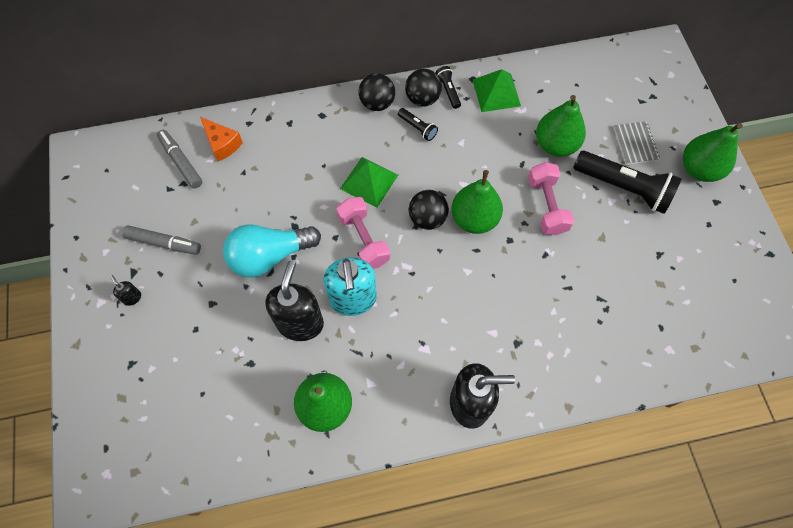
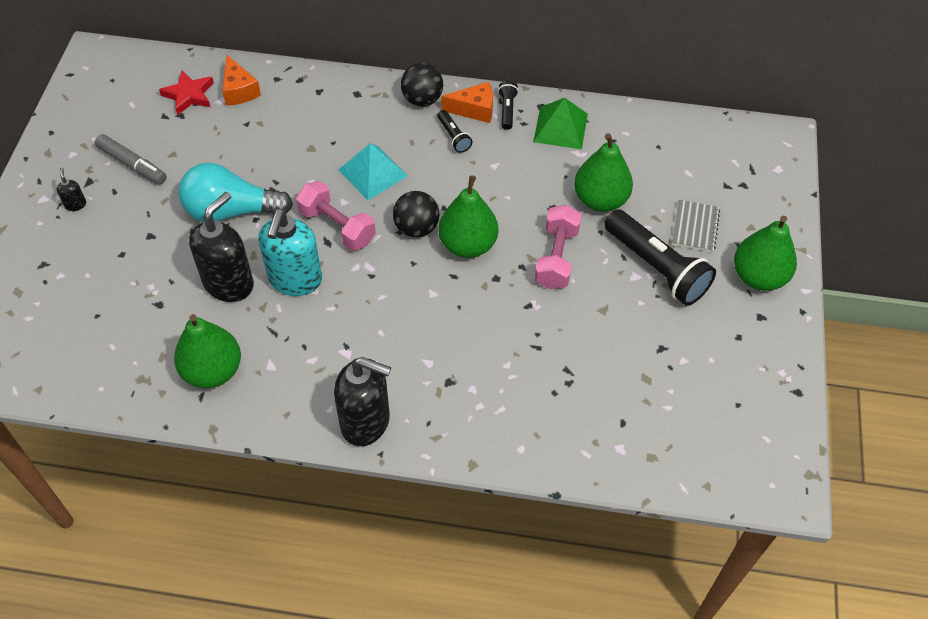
camera: 20 degrees right, 10 degrees down
grey marker [157,130,203,189] -> red star [159,71,214,115]
pink dumbbell [337,197,390,269] -> pink dumbbell turned 45 degrees counterclockwise [296,181,376,251]
green pyramid [340,157,398,208] -> turquoise pyramid [339,143,408,200]
black ball [405,69,442,106] -> orange cheese [441,82,493,123]

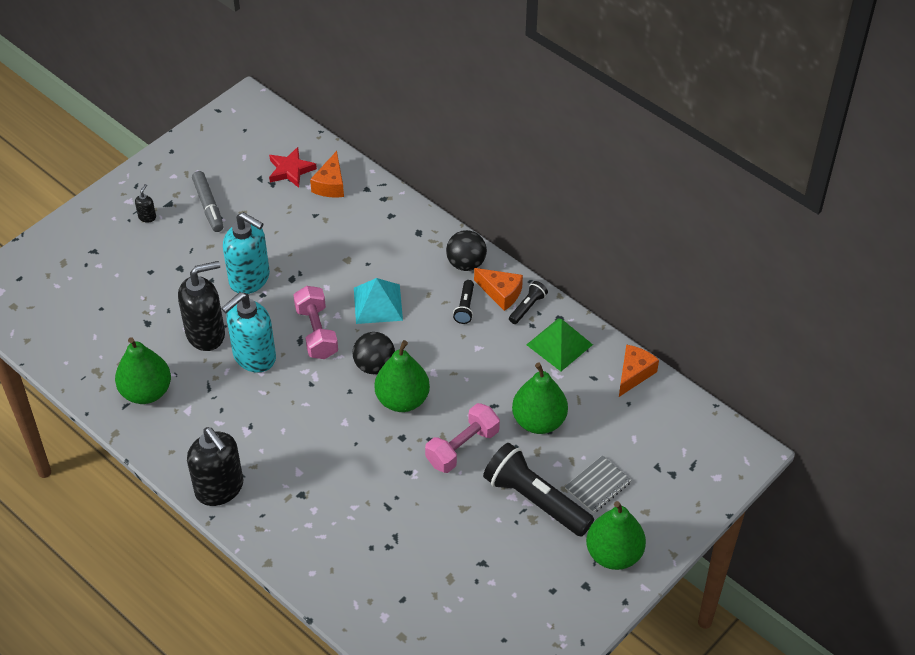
camera: 35 degrees right, 5 degrees down
turquoise light bulb [179,163,293,222] -> turquoise soap dispenser [223,212,270,294]
black flashlight [604,209,716,306] -> black flashlight turned 135 degrees clockwise [483,443,594,537]
none -> orange cheese [619,344,659,397]

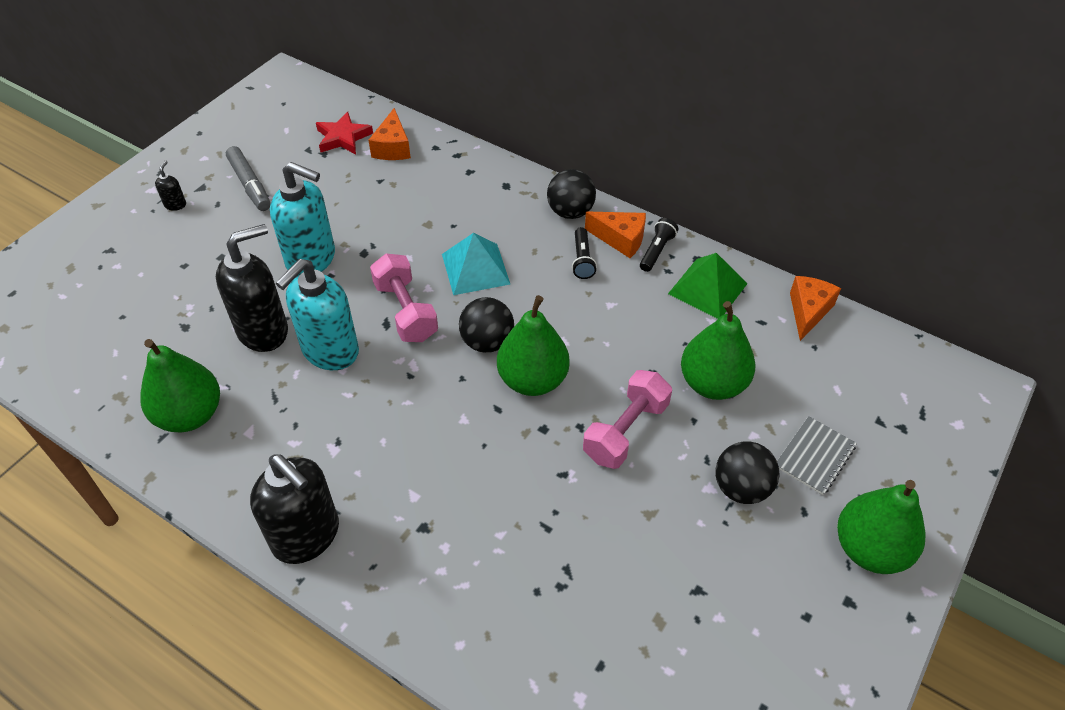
camera: 10 degrees left, 0 degrees up
black flashlight [483,443,594,537] -> black ball [715,441,779,504]

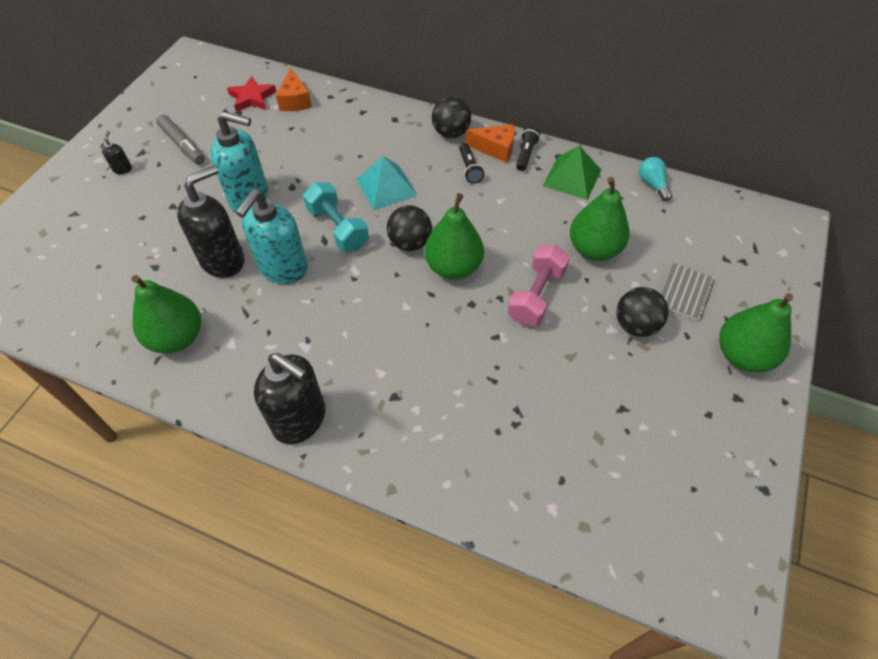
camera: 10 degrees left, 5 degrees up
pink dumbbell [370,254,438,342] -> turquoise dumbbell [303,182,369,252]
orange cheese [790,276,841,341] -> turquoise light bulb [639,157,672,201]

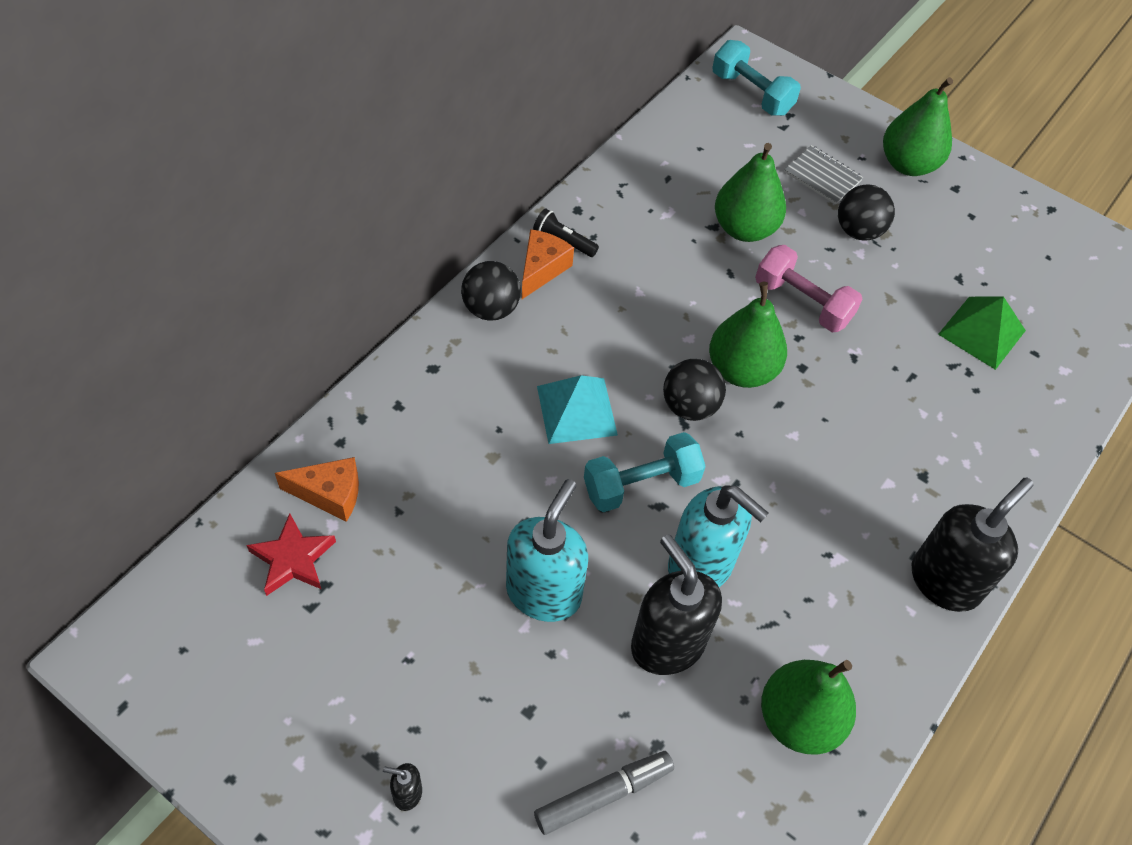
camera: 80 degrees left, 0 degrees up
grey marker [156,114,205,165] -> grey marker moved to [534,751,674,835]
black flashlight [459,143,484,184] -> none
green pyramid [543,146,601,200] -> green pyramid moved to [938,296,1026,370]
turquoise light bulb [639,157,672,201] -> none
none -> turquoise dumbbell [712,40,801,116]

